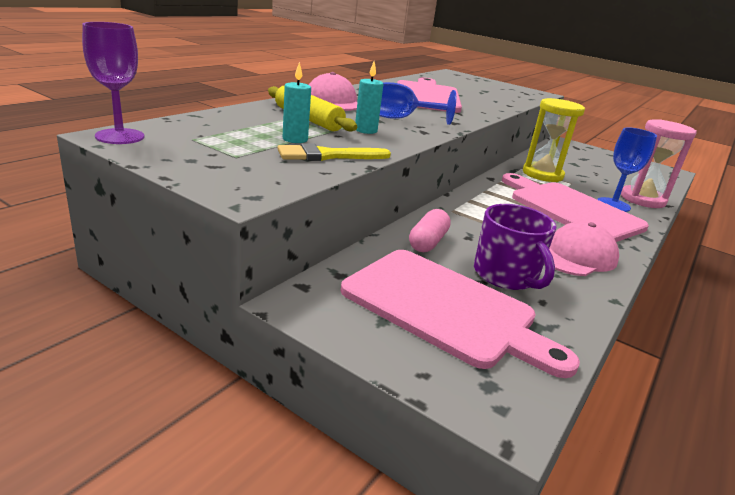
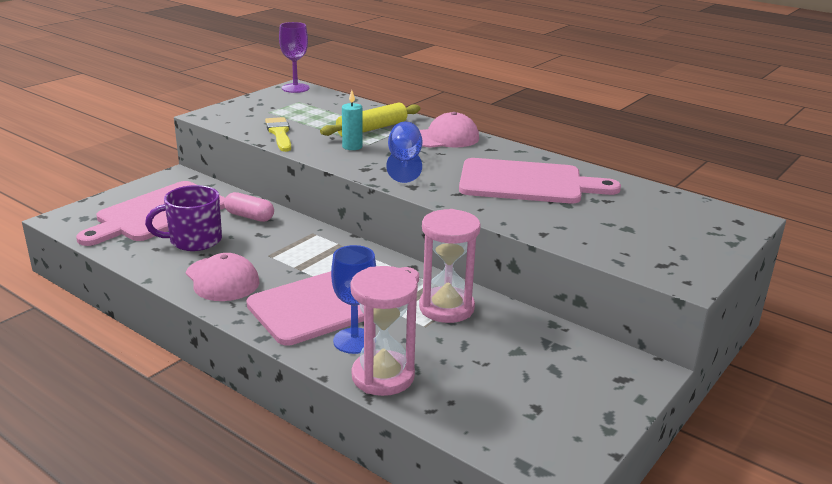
camera: 95 degrees right, 0 degrees up
turquoise candle [283,62,311,143] -> none
yellow hourglass [523,98,585,182] -> pink hourglass [419,209,481,323]

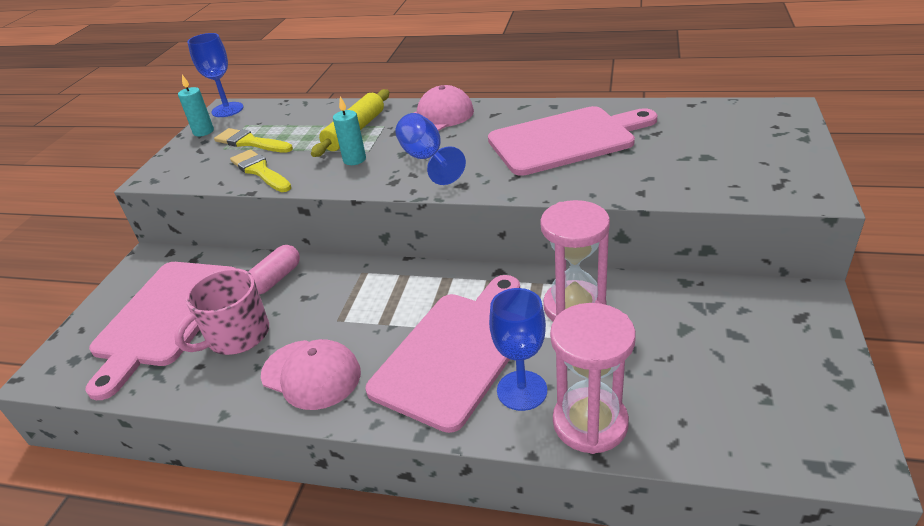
camera: 20 degrees left, 10 degrees up
purple mug [145,185,222,251] -> pink mug [174,268,269,355]
pink capsule [224,192,274,222] -> pink capsule turned 60 degrees counterclockwise [249,245,300,294]
purple goblet [279,22,309,93] -> blue goblet [187,33,244,117]
none -> turquoise candle [178,75,214,137]
none -> yellow brush [214,128,293,153]

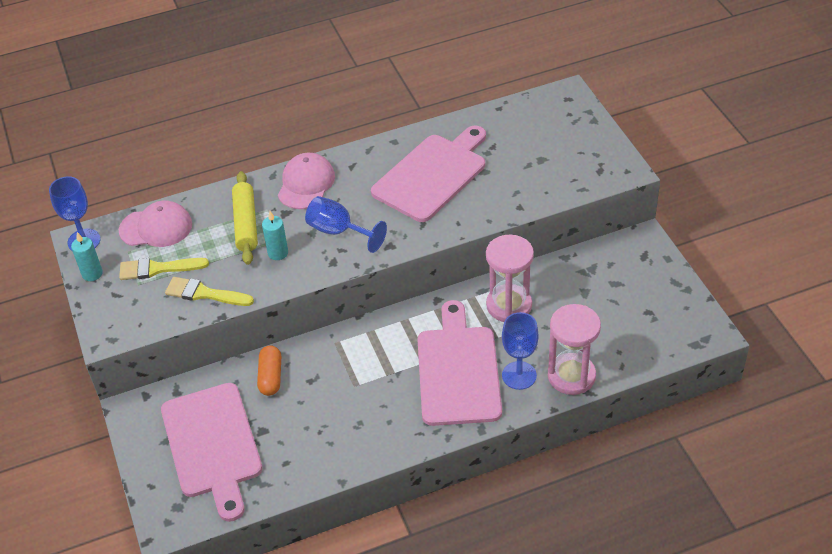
camera: 35 degrees left, 10 degrees up
pink mug [174,268,269,355] -> none
pink capsule [249,245,300,294] -> orange capsule [257,345,281,396]
pink cap [261,339,361,410] -> pink cap moved to [119,201,192,247]

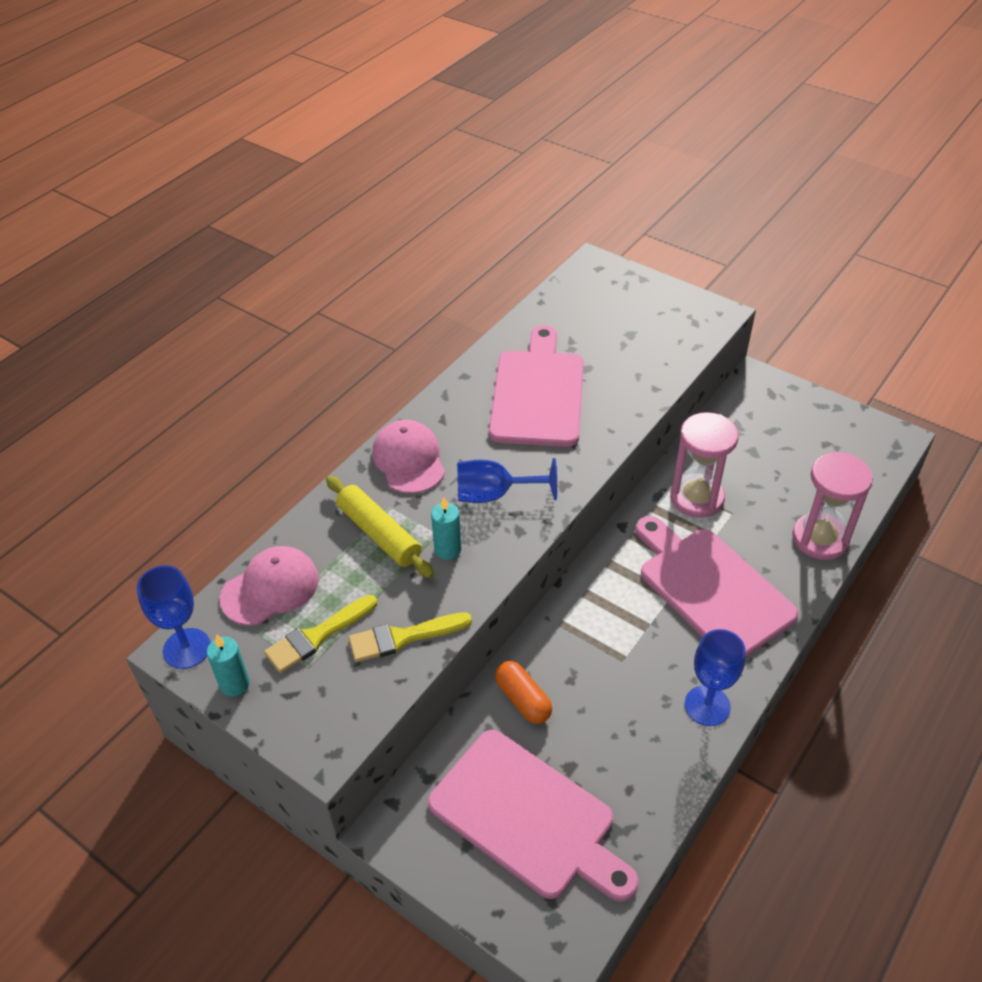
camera: 35 degrees left, 0 degrees up
blue goblet [502,312,539,390] -> blue goblet moved to [685,629,746,726]

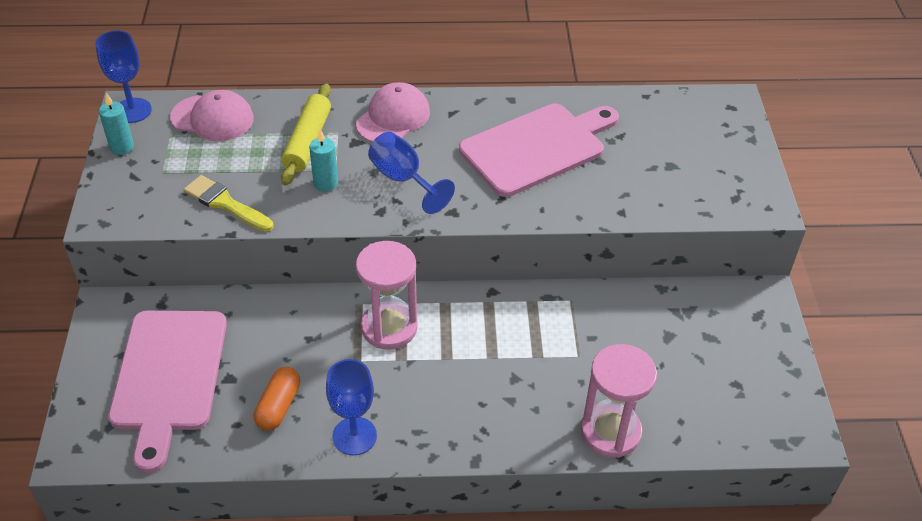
camera: 50 degrees right, 0 degrees up
yellow brush [264,595,377,673] -> none
orange capsule [495,661,552,724] -> orange capsule moved to [254,367,300,431]
pink cutting board [636,516,799,657] -> none
pink hourglass [670,412,739,518] -> pink hourglass moved to [356,241,418,349]

